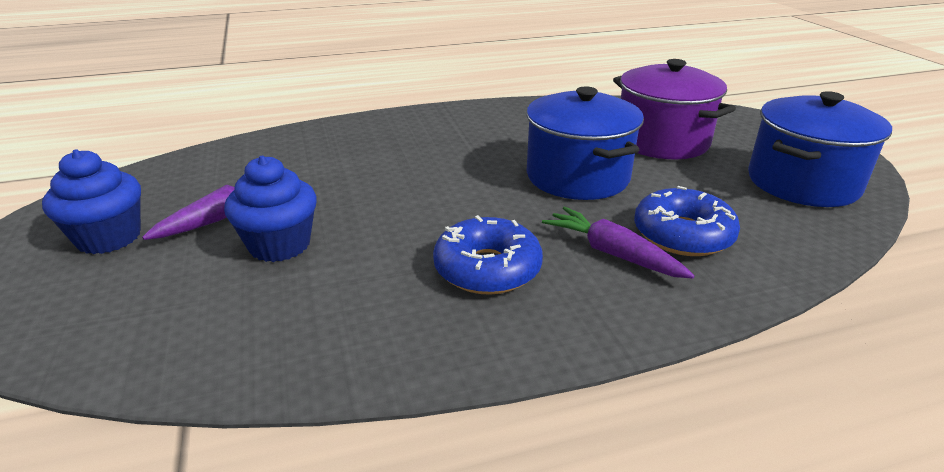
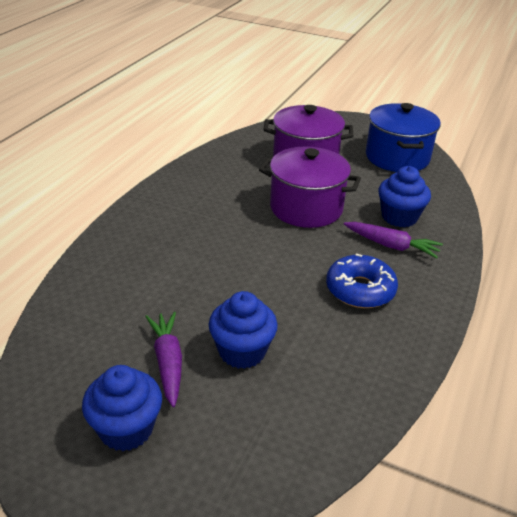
camera: 50 degrees left, 5 degrees up
blue pot [526,87,644,200] -> purple pot [259,147,361,228]
purple carrot [542,206,695,279] -> purple carrot turned 150 degrees counterclockwise [344,222,443,259]
blue donut [634,186,740,256] -> blue cupcake [378,166,431,227]

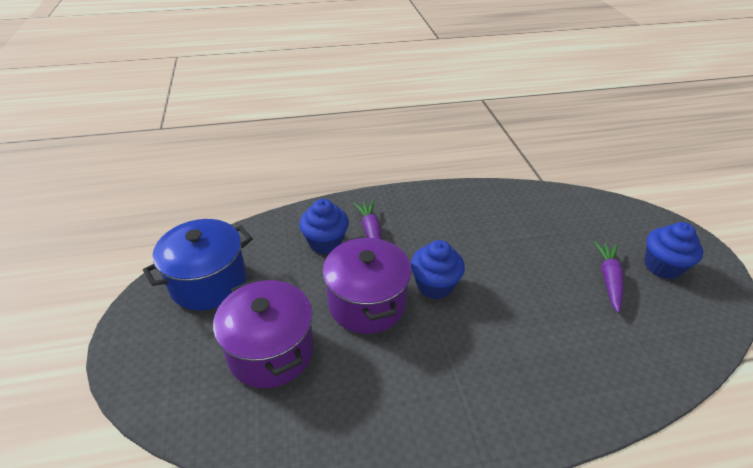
camera: 125 degrees left, 5 degrees up
purple carrot [145,312,182,407] -> purple carrot turned 150 degrees clockwise [594,241,624,313]
blue cupcake [209,291,278,369] -> blue cupcake moved to [411,240,465,299]
blue donut [326,254,398,308] -> none

